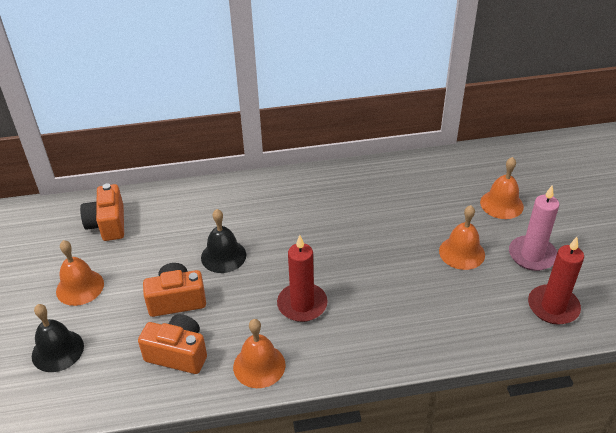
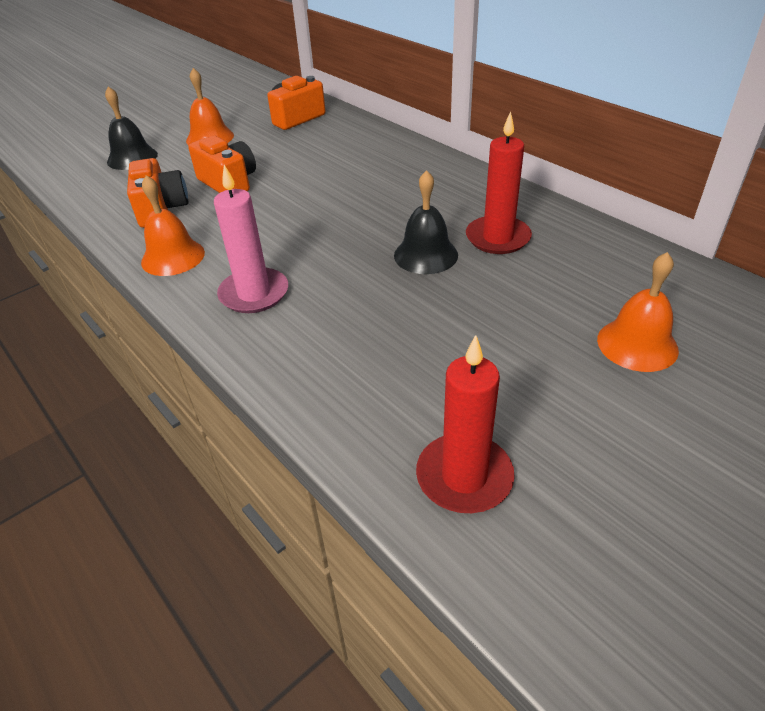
camera: 60 degrees right, 0 degrees up
black bell [201,209,246,273] -> black bell moved to [394,170,458,274]
red candle [277,235,328,322] -> red candle moved to [466,111,532,254]
orange bell [439,205,485,270] -> none
pink candle [509,185,559,271] -> pink candle moved to [214,165,288,313]

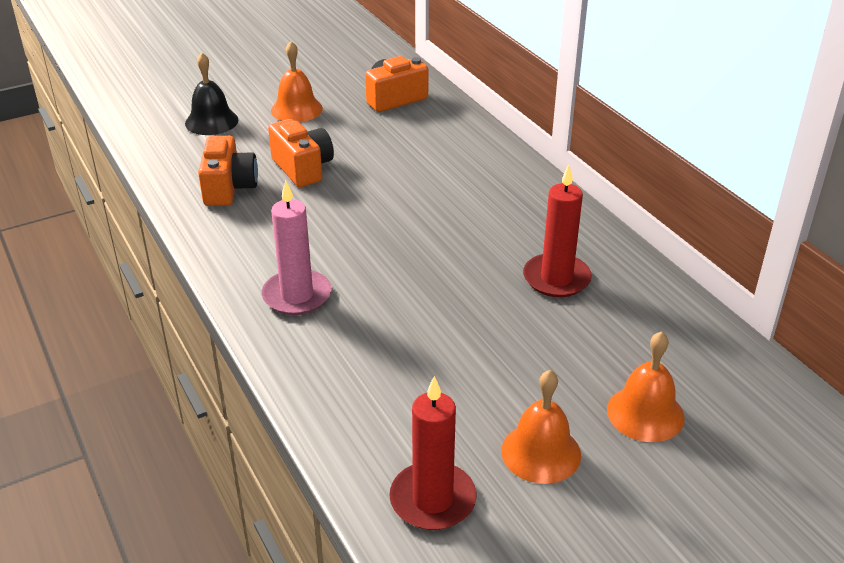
camera: 10 degrees right, 5 degrees down
orange bell [141,175,205,276] -> orange bell moved to [501,370,581,484]
black bell [394,170,458,274] -> none

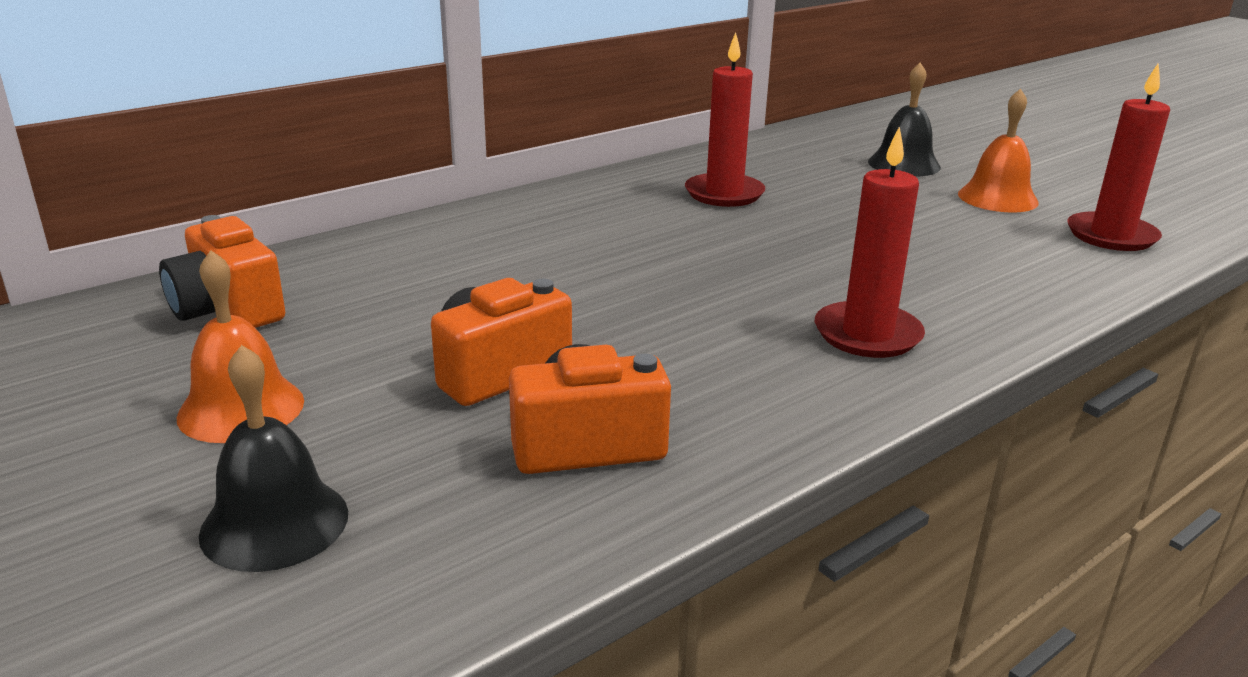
camera: 100 degrees left, 10 degrees down
pink candle [262,180,331,315] -> red candle [815,126,925,358]
orange bell [607,331,685,442] -> black bell [868,63,941,176]

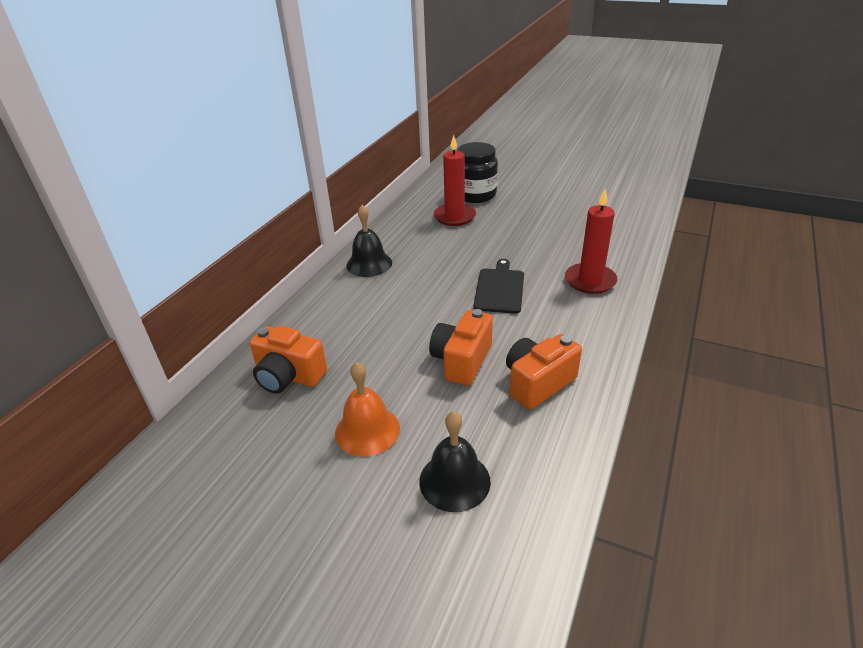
camera: 25 degrees left, 10 degrees up
black bell [868,63,941,176] -> black bell moved to [346,205,392,277]
orange bell [958,89,1039,213] -> none
red candle [1067,63,1170,251] -> none
none -> black jar [457,142,498,203]
none -> black cutting board [474,259,524,314]

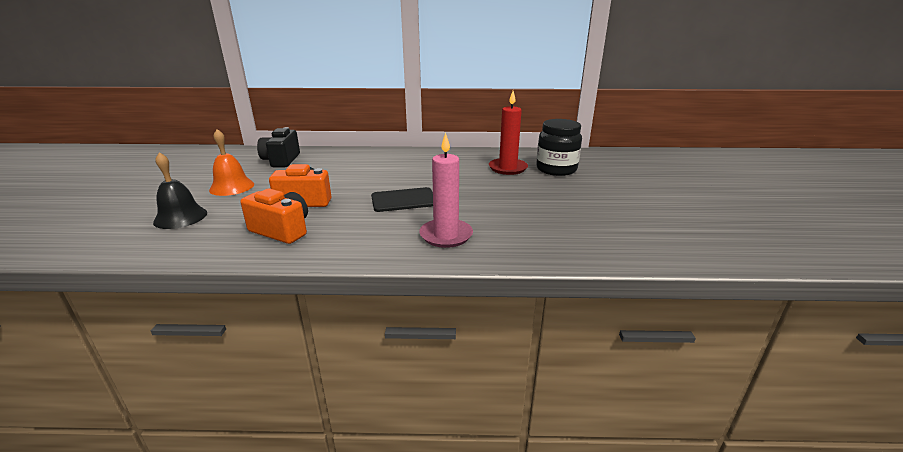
camera: 65 degrees right, 10 degrees down
orange camera [250,326,327,394] -> black camera [257,127,300,167]
black bell [346,205,392,277] -> none
red candle [565,189,618,294] -> pink candle [419,132,473,248]

